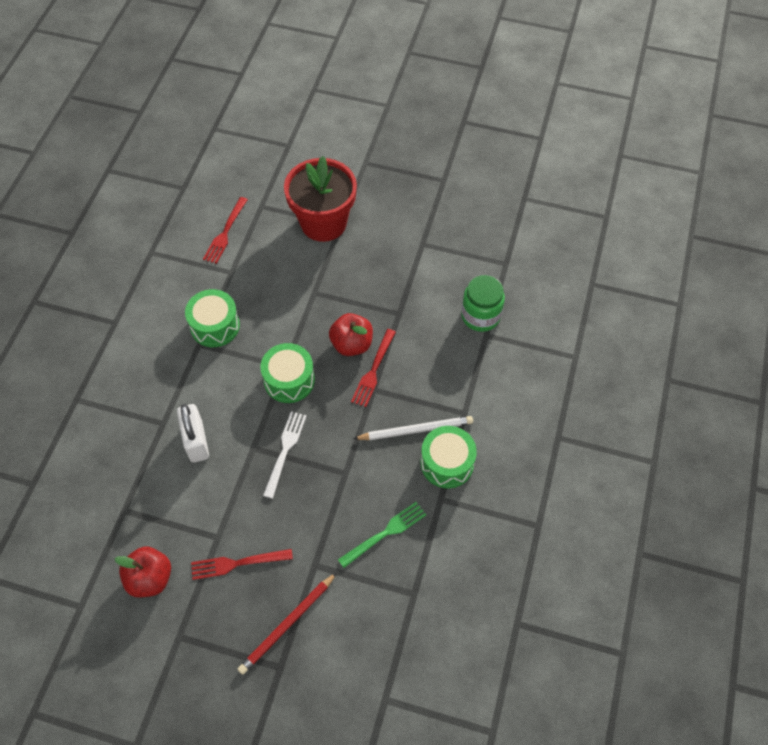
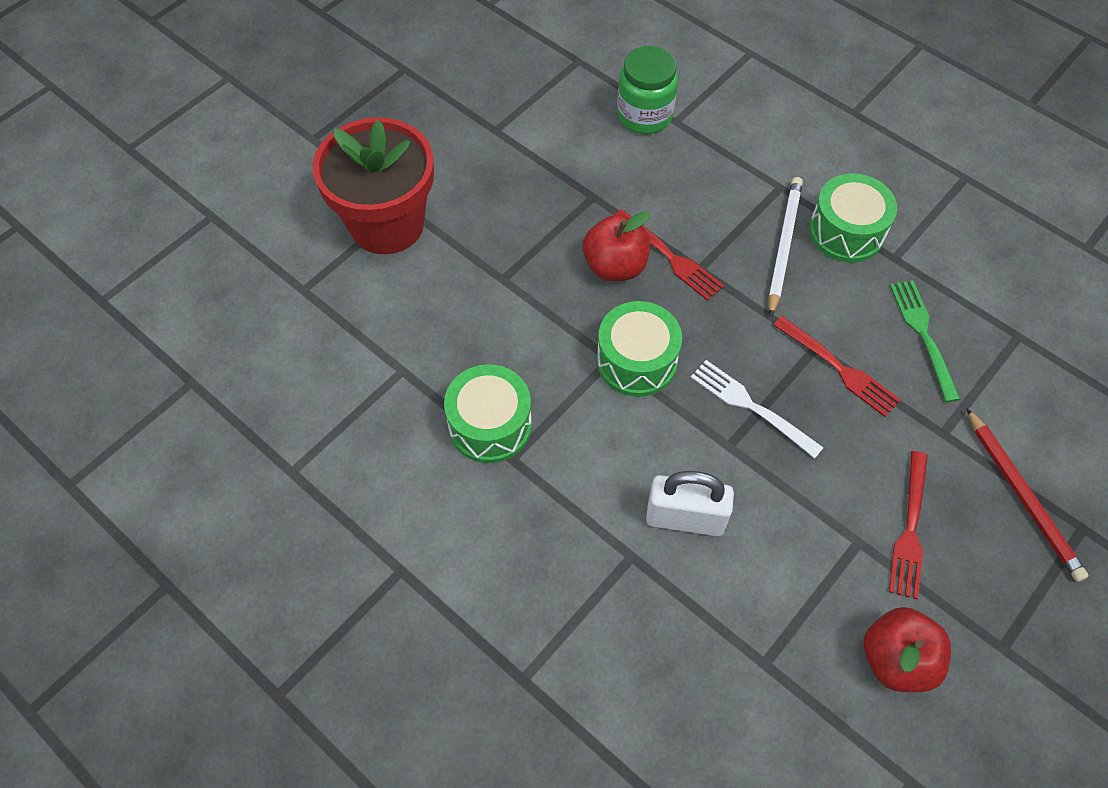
camera: 65 degrees left, 0 degrees up
red fork [203,197,248,264] -> red fork moved to [774,316,901,417]

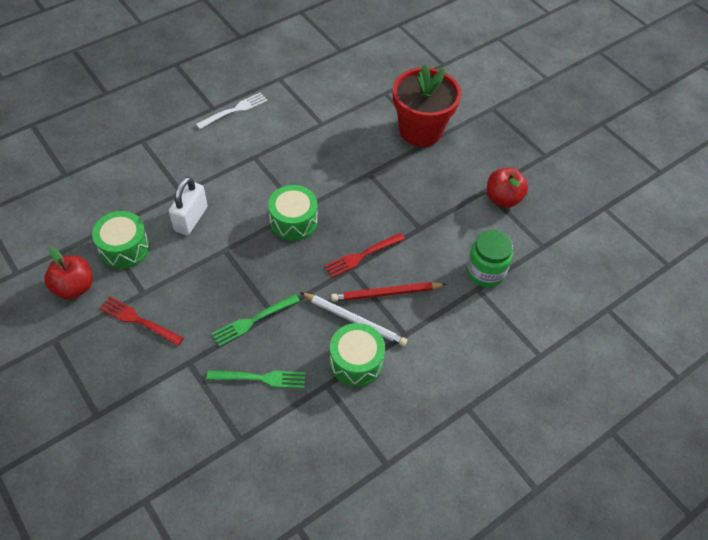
camera: 100 degrees right, 5 degrees down
green drum [444,364,532,463] -> green drum moved to [92,211,150,269]
red apple [583,211,651,281] -> red apple moved to [487,168,528,207]
white fork [691,360,824,459] -> white fork moved to [196,92,268,129]
red fork [774,316,901,417] -> green fork [212,294,300,347]
red pencil [966,408,1088,582] -> red pencil moved to [331,282,446,302]

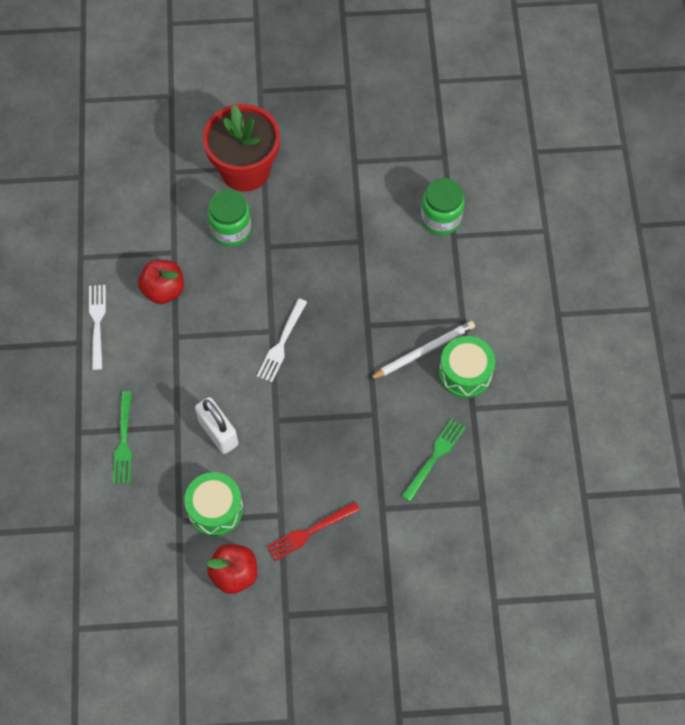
camera: 55 degrees left, 10 degrees up
green fork [212,294,300,347] -> green fork moved to [112,391,132,483]
green drum [268,185,318,241] -> white fork [257,298,307,382]
red fork [324,233,405,278] -> none
red pencil [331,282,446,302] -> none
red apple [487,168,528,207] -> red apple moved to [138,260,184,304]
none -> green jar [207,190,251,247]

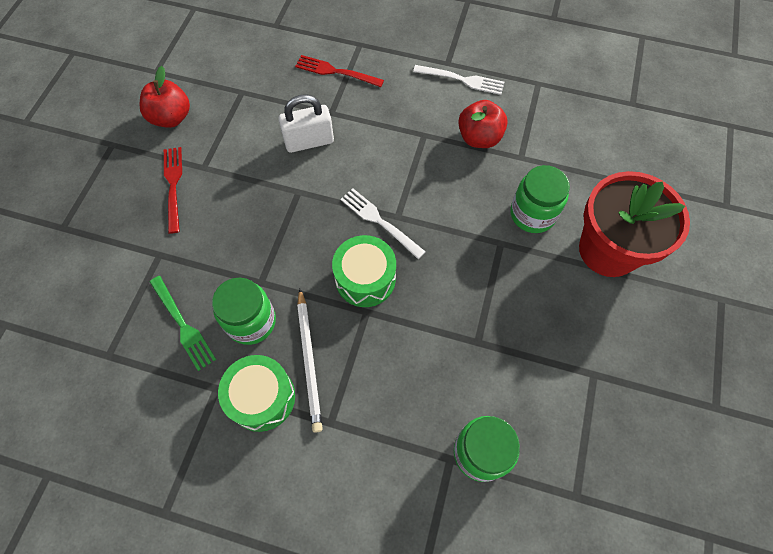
camera: 110 degrees right, 0 degrees up
green fork [112,391,132,483] -> red fork [295,55,384,87]
green drum [184,472,243,536] -> green drum moved to [332,235,396,307]
none -> green jar [212,278,276,345]

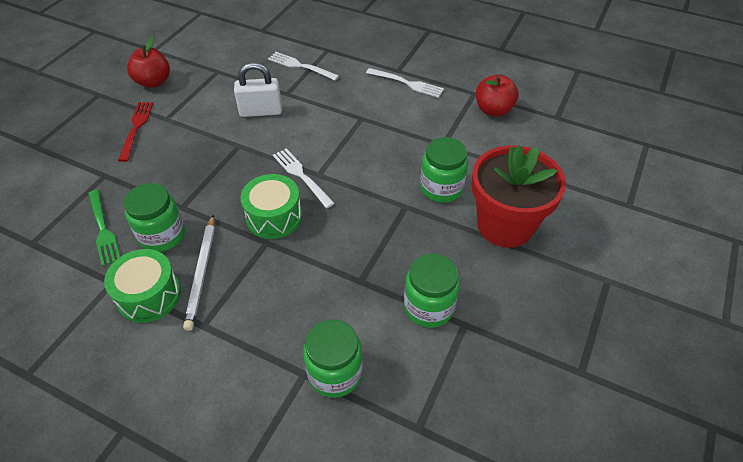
camera: 10 degrees right, 15 degrees down
red fork [295,55,384,87] -> white fork [268,52,339,81]
red apple [458,100,508,148] -> red apple moved to [476,74,518,117]
none -> green jar [404,254,460,328]

